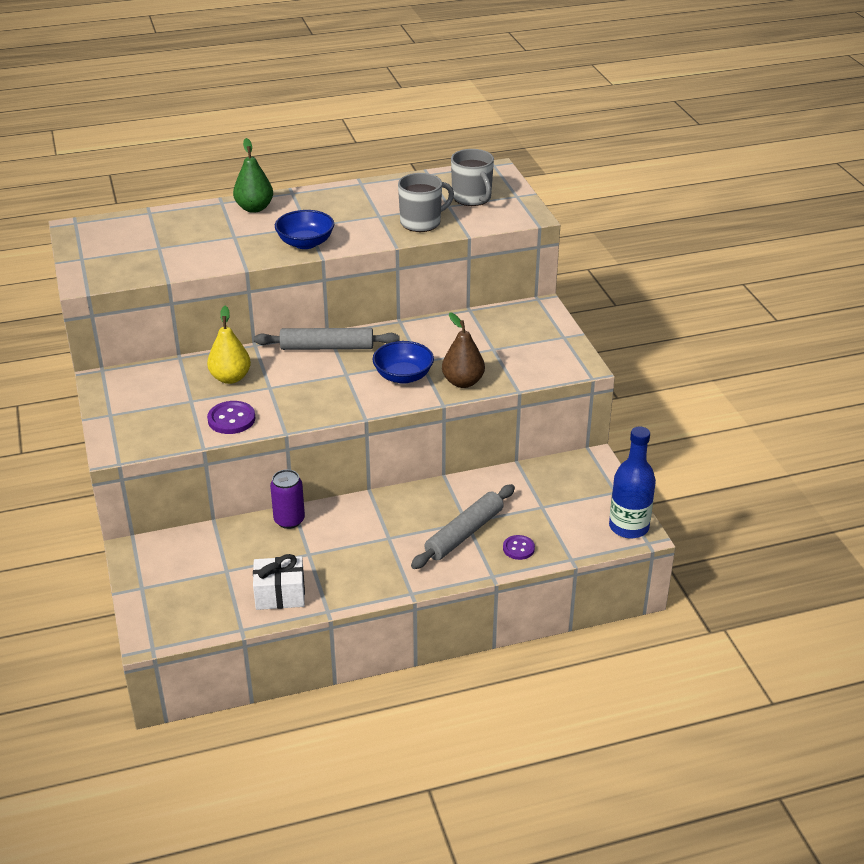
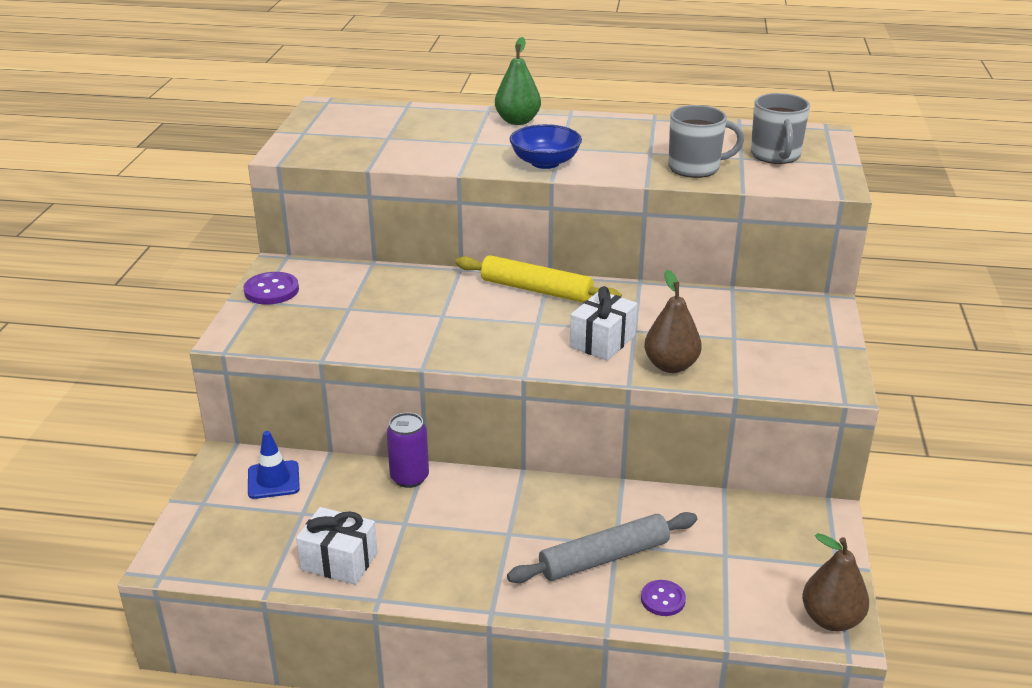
camera: 25 degrees right, 5 degrees down
yellow pear [207,306,251,384] -> none
purple button [207,401,255,434] -> purple button moved to [243,272,299,305]
grey rolling pin [254,328,399,350] -> yellow rolling pin [456,255,622,303]
blue bowl [372,341,434,384] -> white gift [570,286,637,361]
blue bottle [609,426,656,538] -> brown pear [802,533,869,631]
none -> blue traffic cone [248,431,300,499]

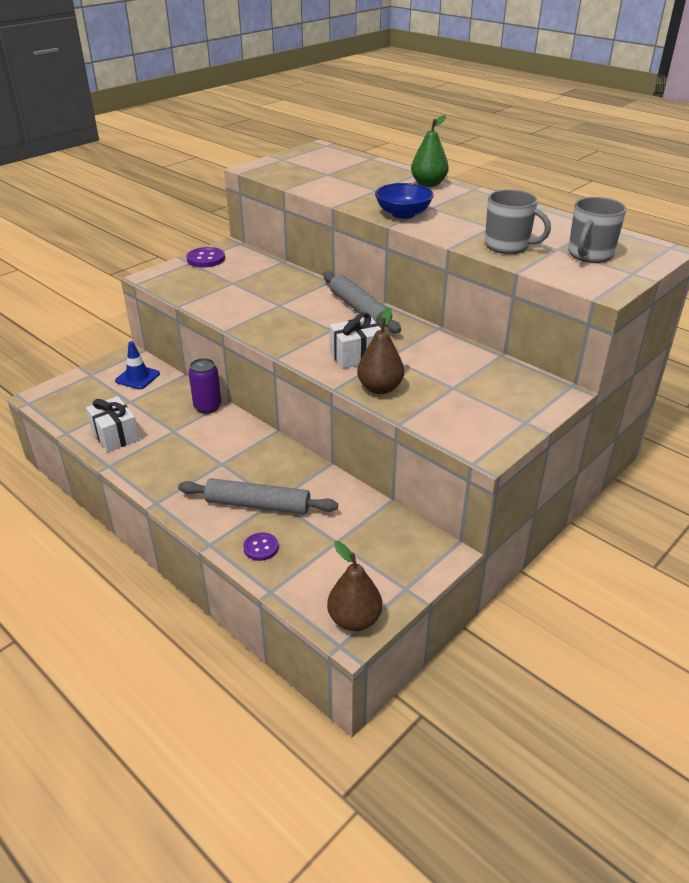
camera: 35 degrees right, 5 degrees up
yellow rolling pin [456,255,622,303] -> grey rolling pin [323,271,401,333]

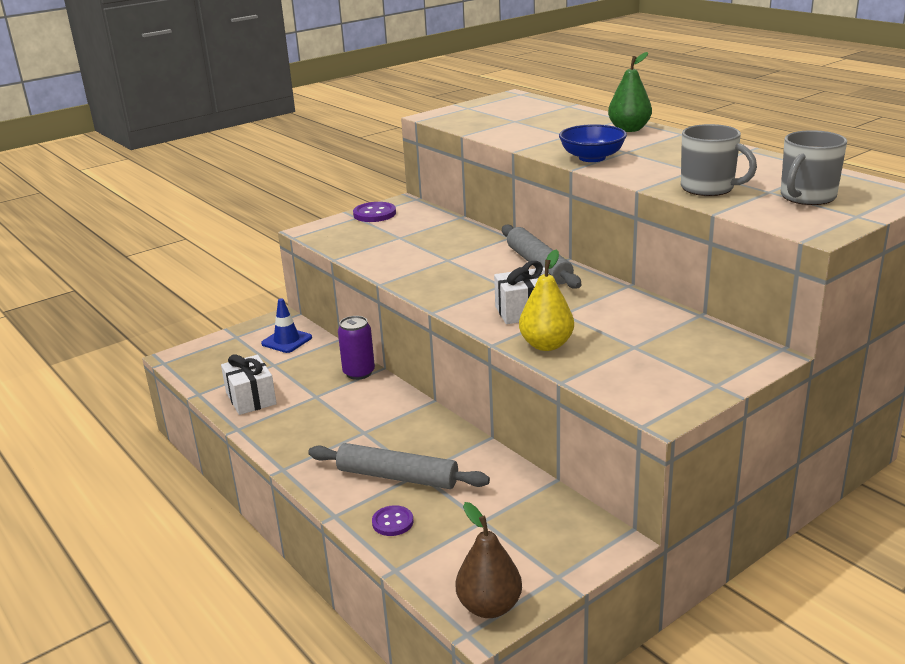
camera: 10 degrees right, 10 degrees down
brown pear [357,308,404,394] -> yellow pear [519,250,574,351]

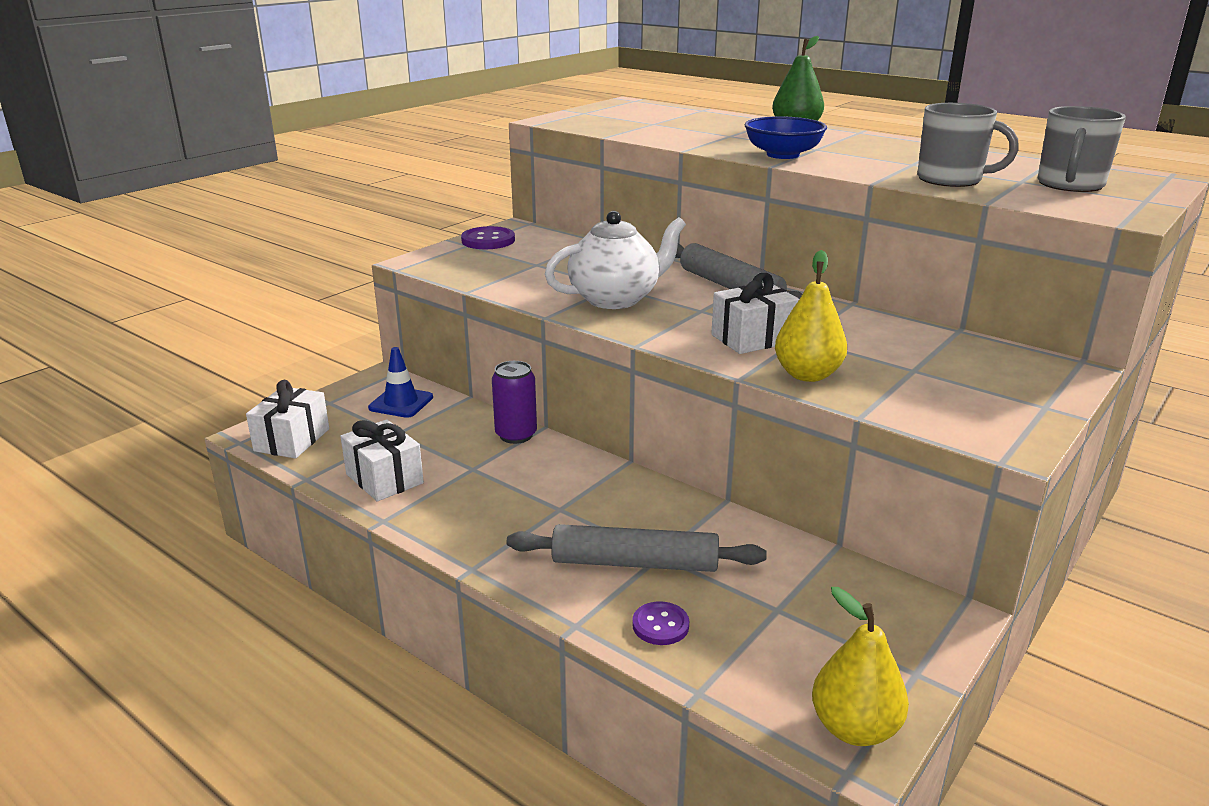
camera: 15 degrees left, 0 degrees up
brown pear [456,502,522,618] -> yellow pear [812,587,909,746]
none -> white gift [246,380,329,458]
none -> white teapot [545,211,686,309]

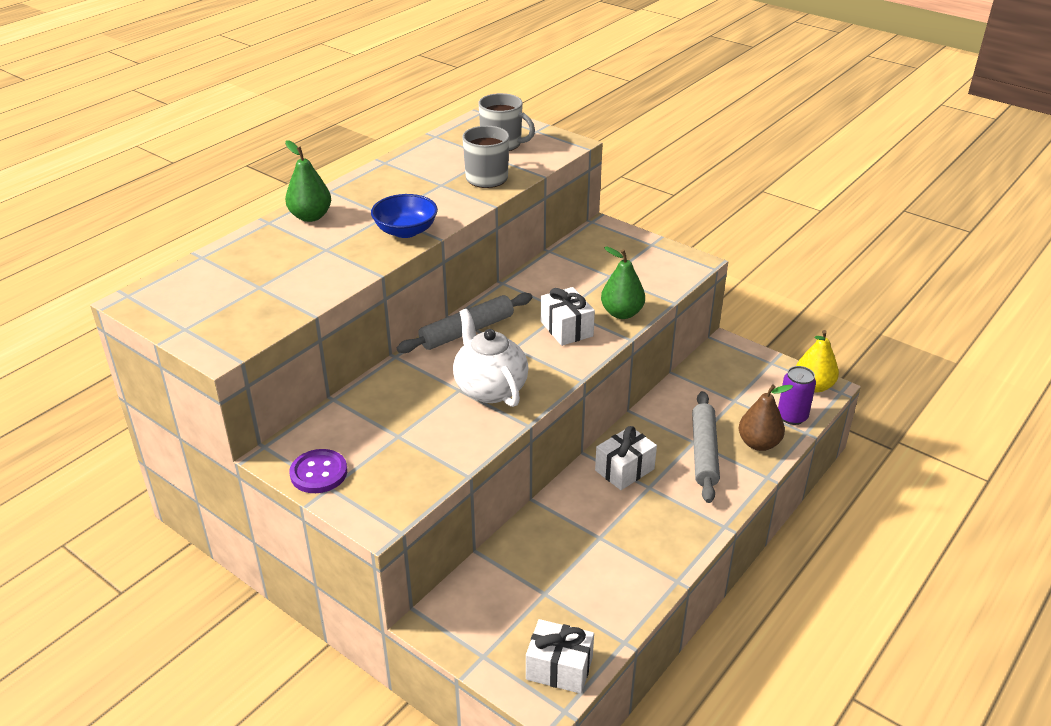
camera: 90 degrees left, 10 degrees up
white gift [340,419,424,502] -> white gift moved to [595,426,657,490]
blue traffic cone [368,347,433,418] -> none
purple can [492,361,537,444] -> purple can moved to [778,366,816,425]
purple button [632,601,689,645] -> brown pear [739,385,793,451]
yellow pear [775,250,847,382] -> green pear [601,246,645,319]

